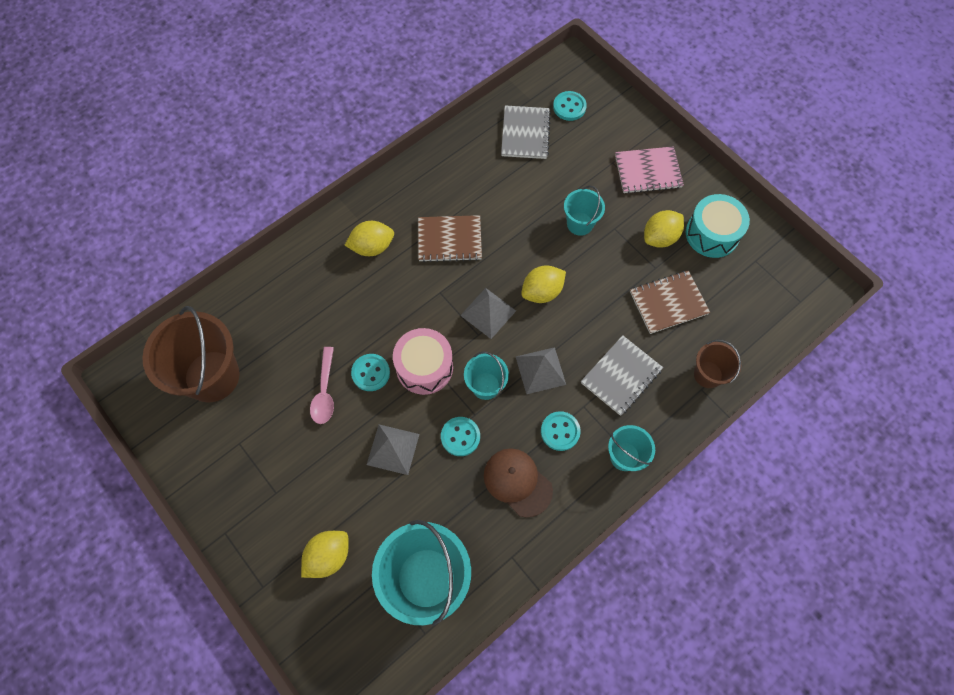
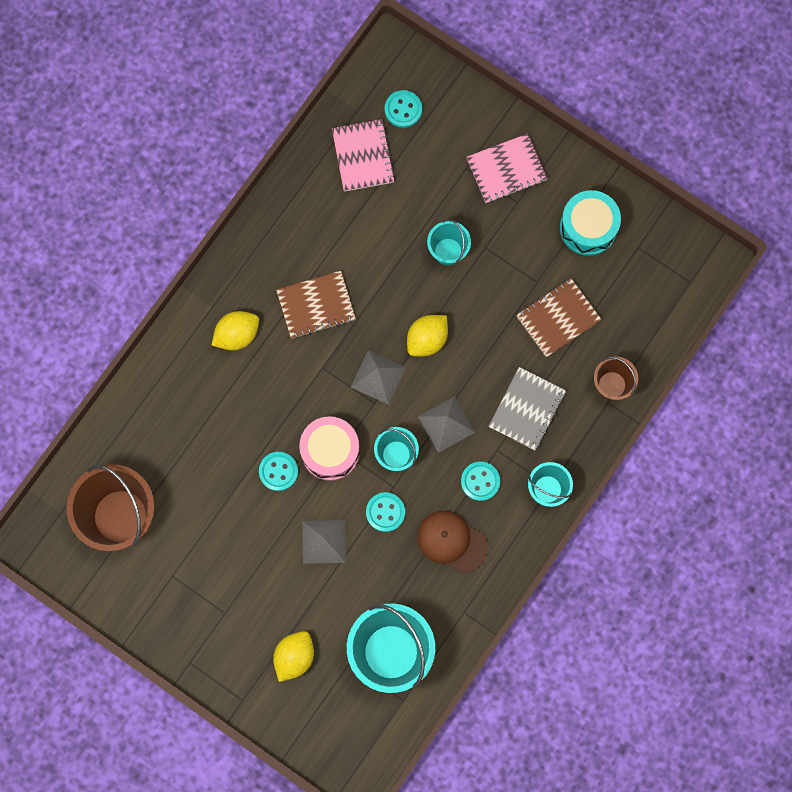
camera: 15 degrees left, 10 degrees up
pink spoon [310,347,334,424] -> none
grey notebook [501,105,551,159] -> pink notebook [332,119,395,192]
yellow lemon [644,210,684,248] -> none

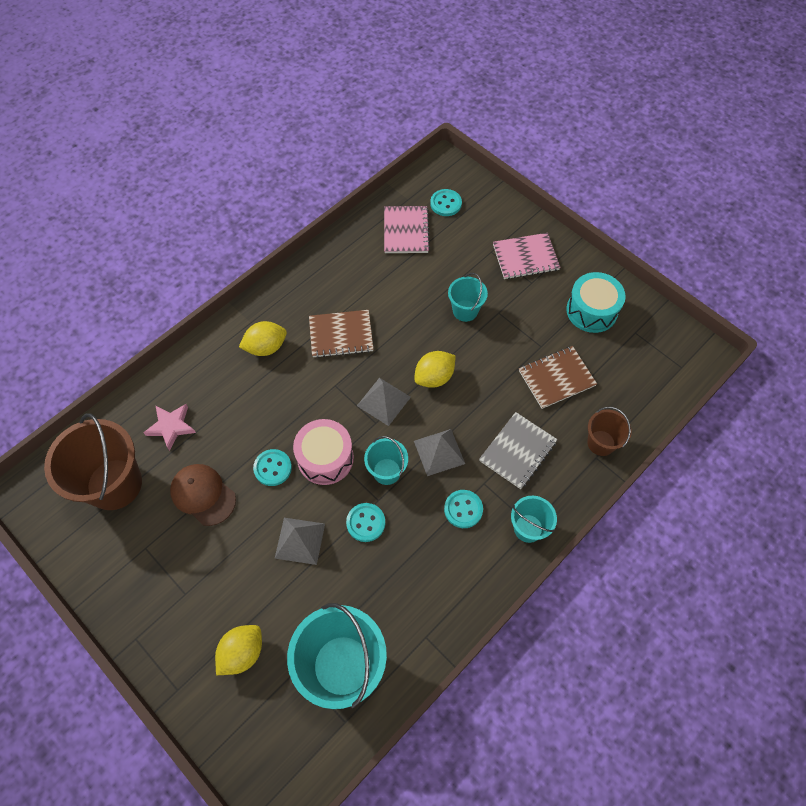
camera: 10 degrees right, 15 degrees down
brown cap [417,511,488,573] -> brown cap moved to [170,464,236,526]
none -> pink star [143,404,196,451]

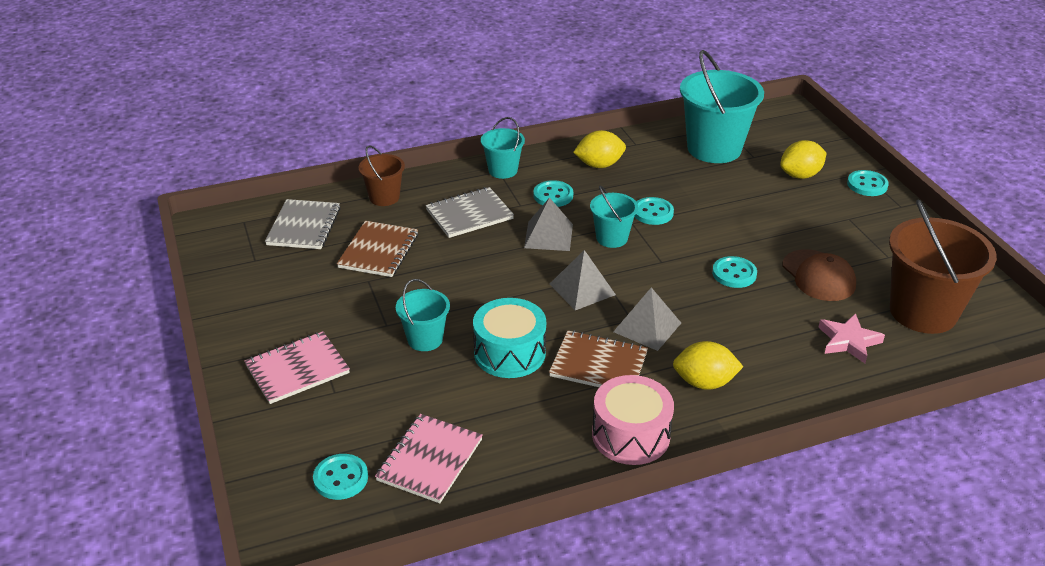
camera: 155 degrees left, 25 degrees down
grey pyramid [275,518,325,565] -> grey pyramid moved to [613,287,681,351]
pink drum [293,419,354,485] -> pink drum moved to [592,375,674,465]
yellow lemon [414,351,456,388] -> yellow lemon moved to [573,130,626,168]
pink notebook [493,233,560,279] -> pink notebook turned 45 degrees counterclockwise [244,331,350,404]
brown notebook [519,346,597,409] -> brown notebook turned 75 degrees counterclockwise [337,221,418,277]
turquoise drum [566,272,626,333] -> turquoise drum moved to [473,298,546,378]
none -> grey notebook [265,199,340,249]
none -> turquoise button [847,170,889,196]

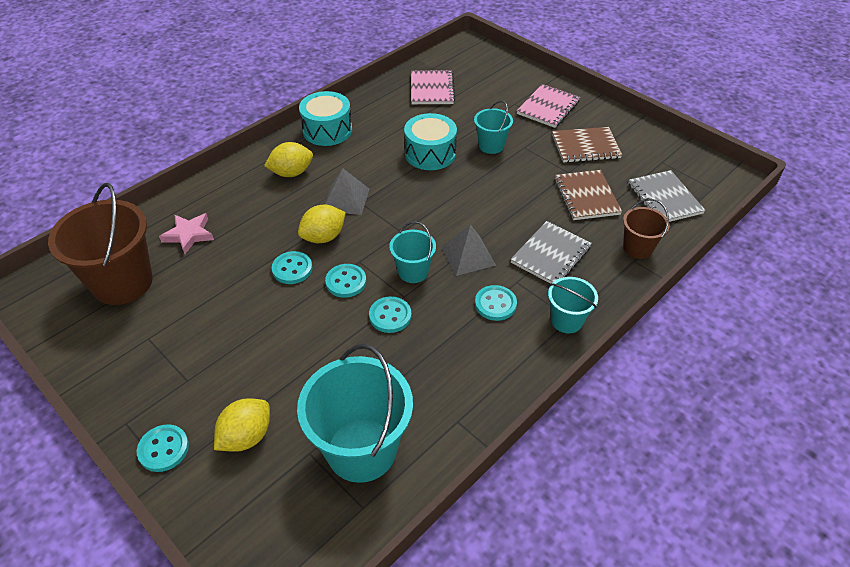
camera: 155 degrees right, 10 degrees up
turquoise button [313,454,368,500] -> turquoise button moved to [325,264,366,298]
brown notebook [549,330,648,387] -> brown notebook moved to [552,127,622,163]
grey pyramid [550,250,616,310] -> none
yellow lemon [573,130,626,168] -> yellow lemon moved to [298,204,346,243]
pink drum [592,375,674,465] -> turquoise drum [299,91,352,146]
brown cap [783,249,856,301] -> none

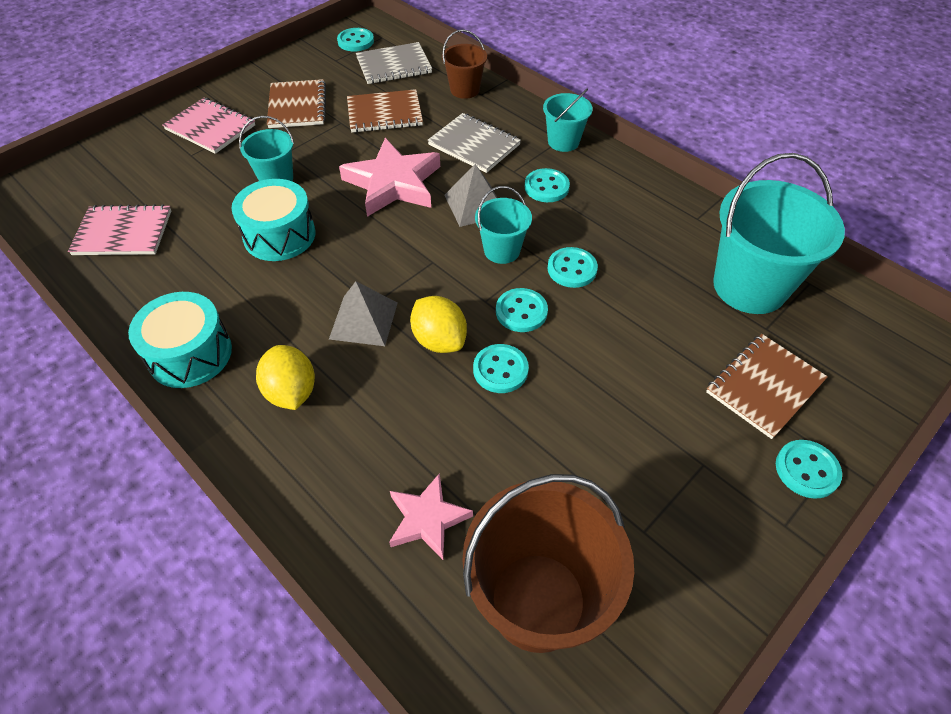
camera: 90 degrees left, 5 degrees up
yellow lemon [214,398,270,452] -> brown notebook [706,334,828,439]
none -> turquoise button [337,28,374,51]
none -> pink star [339,138,440,217]

